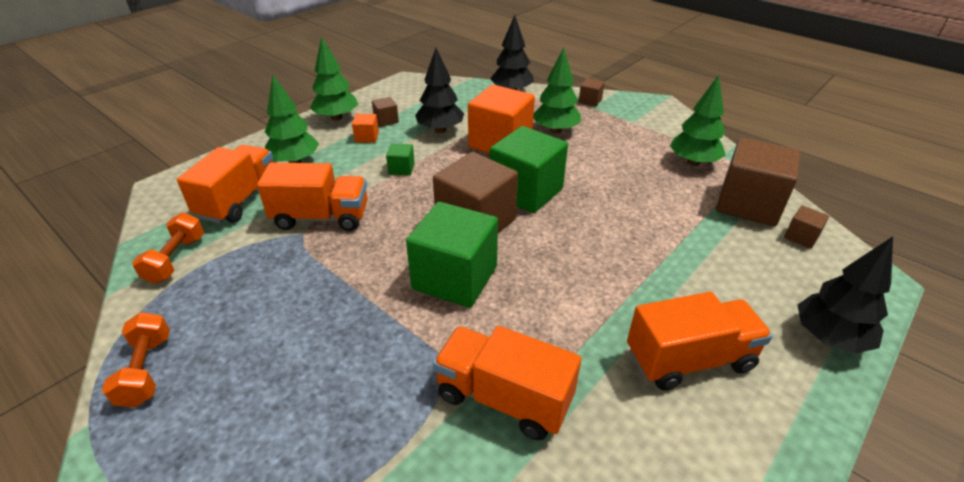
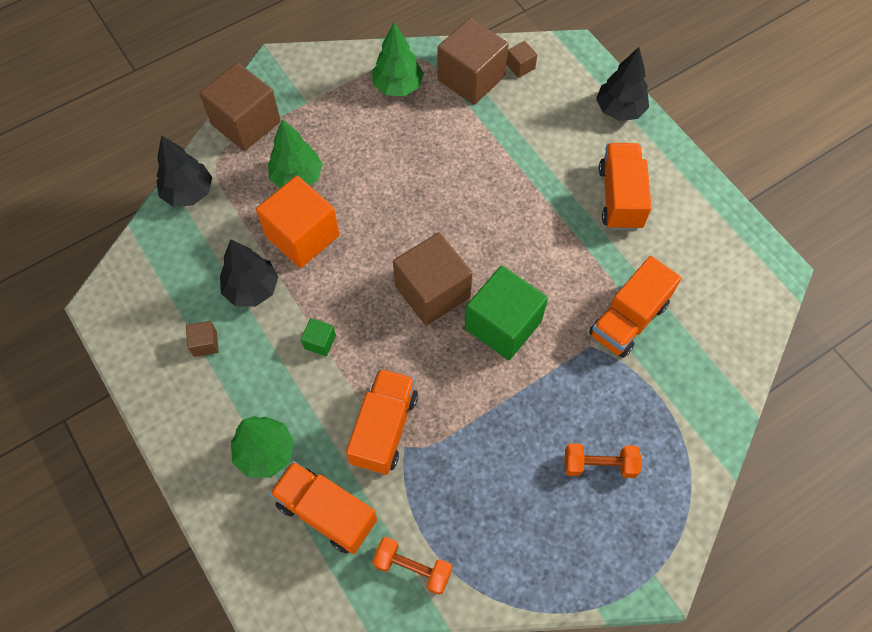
camera: 75 degrees left, 25 degrees up
orange dumbbell [102,312,170,408] -> orange dumbbell moved to [564,443,641,478]
green tree [310,37,358,121] -> none
orange cube [352,114,379,143] -> none
green cube [490,126,568,213] -> none
brown cube [579,78,605,107] -> brown cube [199,62,281,151], size x2.28

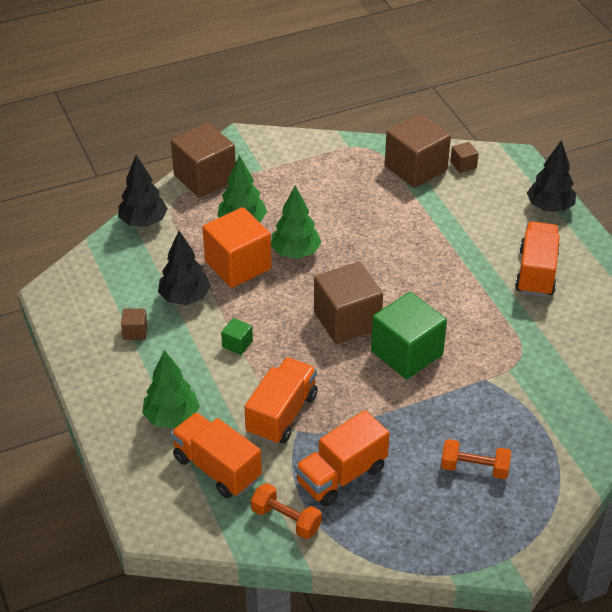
camera: 10 degrees right, 20 degrees down
green tree [372,22,424,96] -> green tree moved to [271,185,321,259]
orange truck [589,256,682,358] -> orange truck moved to [295,410,390,507]

